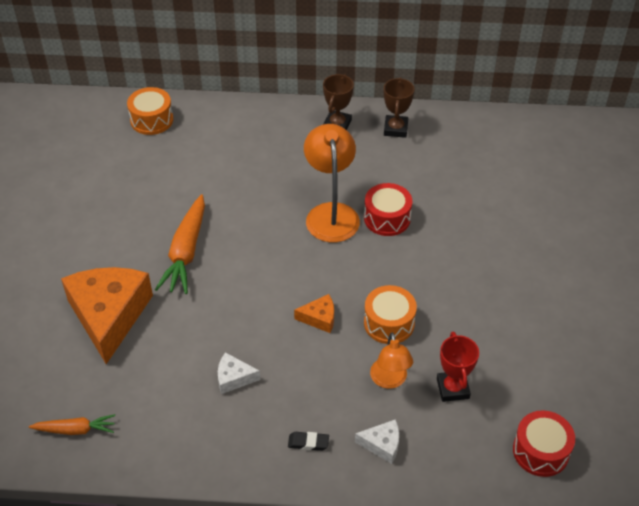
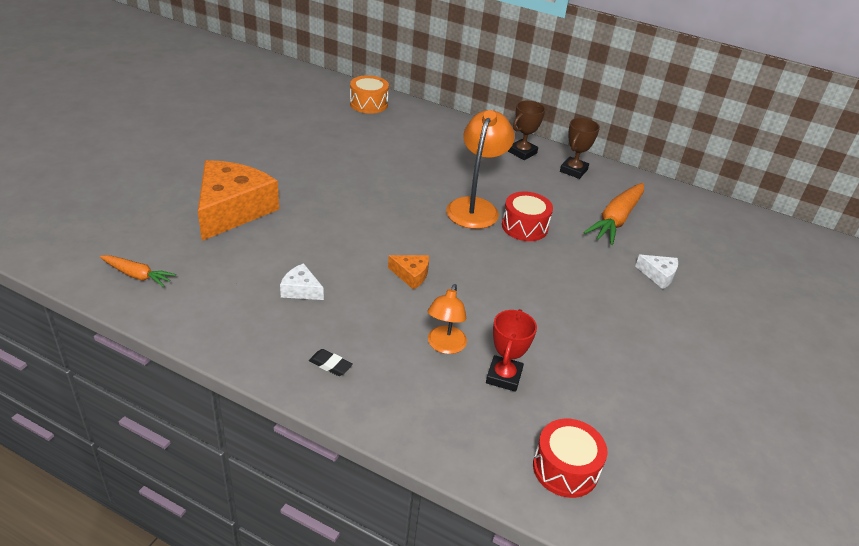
camera: 20 degrees right, 10 degrees down
orange carrot [155,194,205,294] -> orange carrot moved to [583,183,644,245]
white cheese [355,419,399,464] -> white cheese moved to [635,255,678,289]
orange drum [364,285,417,344] -> none

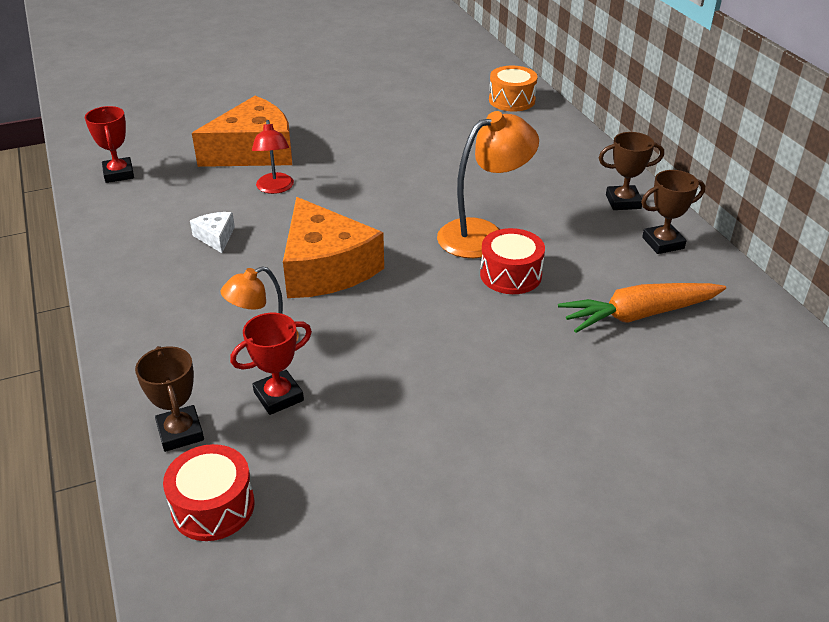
camera: 45 degrees right, 0 degrees up
orange carrot [100,255,176,287] -> red trophy [85,106,134,183]
black eraser [309,349,353,376] -> none
orange cheese [388,255,429,290] -> orange cheese [283,197,384,298], size x2.32
white cheese [635,255,678,289] -> none
none -> brown trophy [135,346,204,452]
none -> red lamp [252,120,294,194]

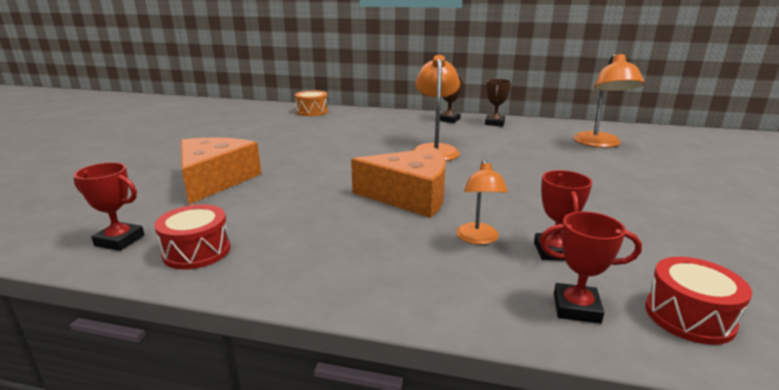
camera: 55 degrees left, 15 degrees down
brown trophy [135,346,204,452] -> red trophy [540,211,642,324]
white cheese [190,212,235,253] -> none
red lamp [252,120,294,194] -> none
red drum [480,228,545,294] -> red drum moved to [155,204,230,270]
orange carrot [558,283,726,333] -> none
none -> orange lamp [574,54,645,148]

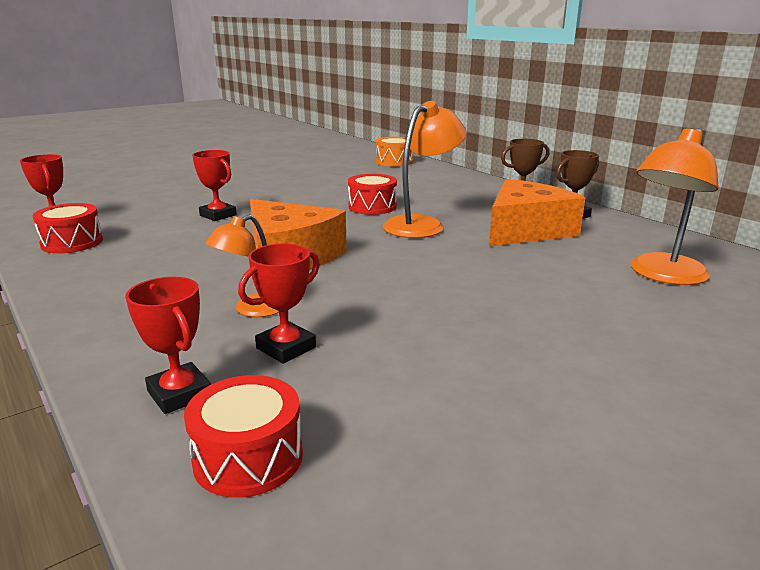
camera: 40 degrees right, 0 degrees up
orange cheese [181,137,261,204] -> orange cheese moved to [489,179,585,246]
none -> red trophy [192,150,237,221]
none -> red drum [348,174,397,215]

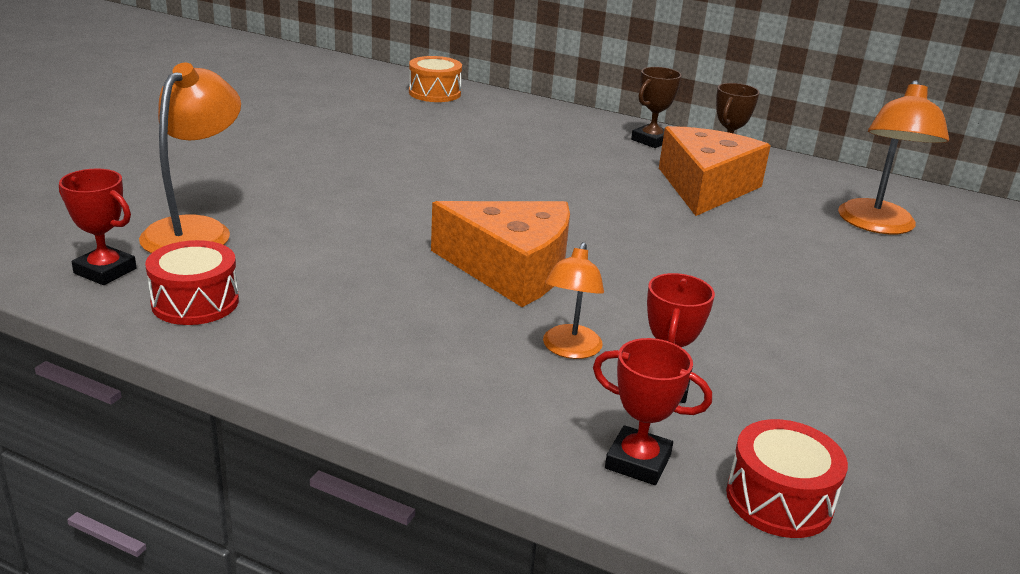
camera: 30 degrees left, 5 degrees up
red trophy [192,150,237,221] -> none
red drum [348,174,397,215] -> none
orange lamp [383,101,467,238] -> orange lamp moved to [139,63,241,253]

